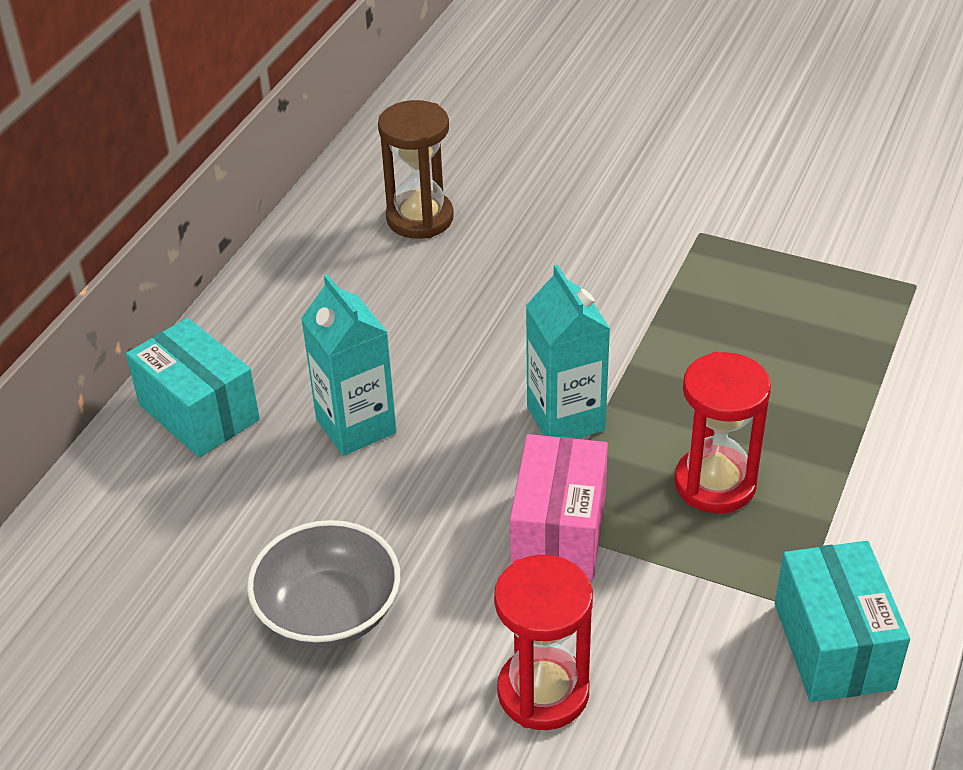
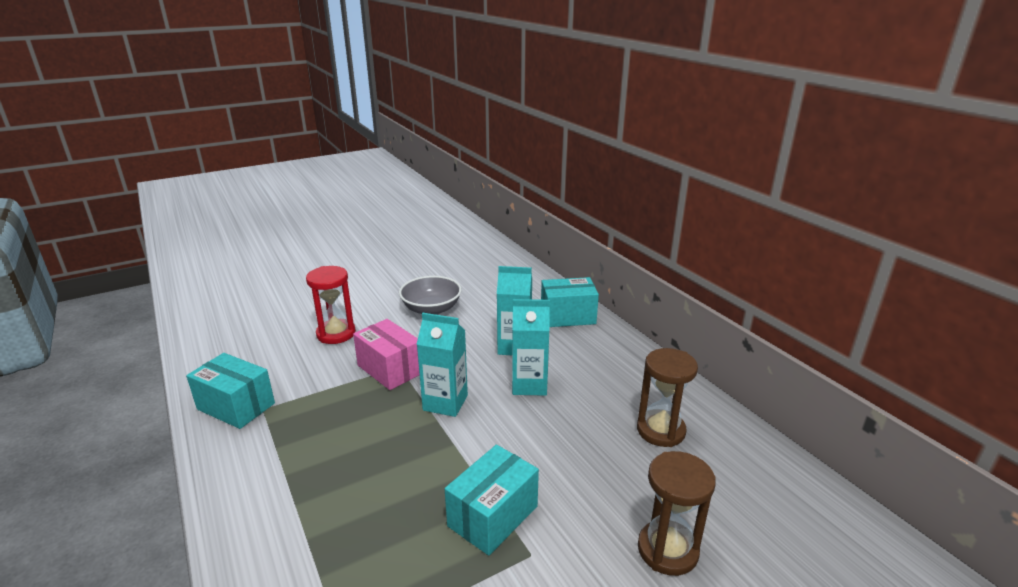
camera: 125 degrees right, 15 degrees down
red hourglass [674,352,771,513] -> none
none -> turquoise box [445,445,539,556]
none -> turquoise carton [512,299,550,396]
none -> brown hourglass [638,451,716,576]

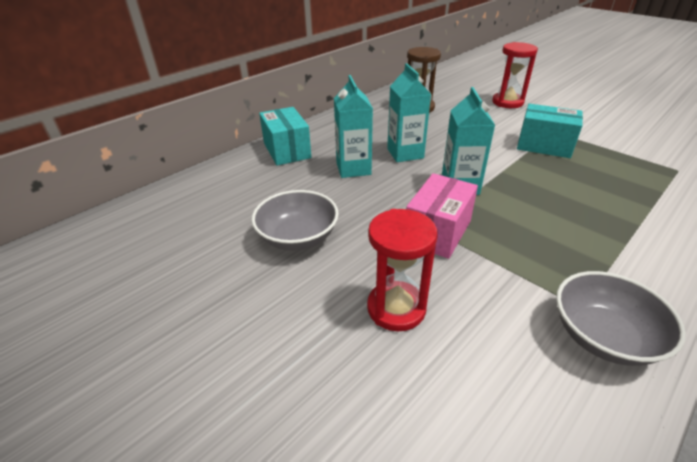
camera: 105 degrees left, 10 degrees up
turquoise box [186,353,275,429] -> grey bowl [556,271,686,366]
brown hourglass [638,451,716,576] -> red hourglass [492,42,538,108]

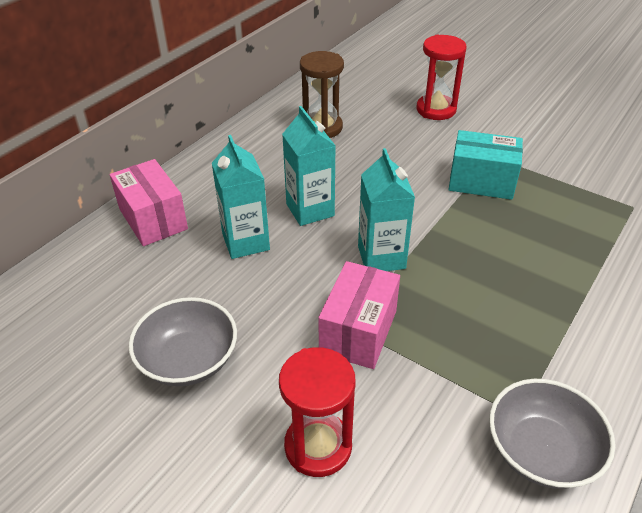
camera: 10 degrees left, 5 degrees up
turquoise box [259,107,311,166] -> pink box [110,159,188,246]

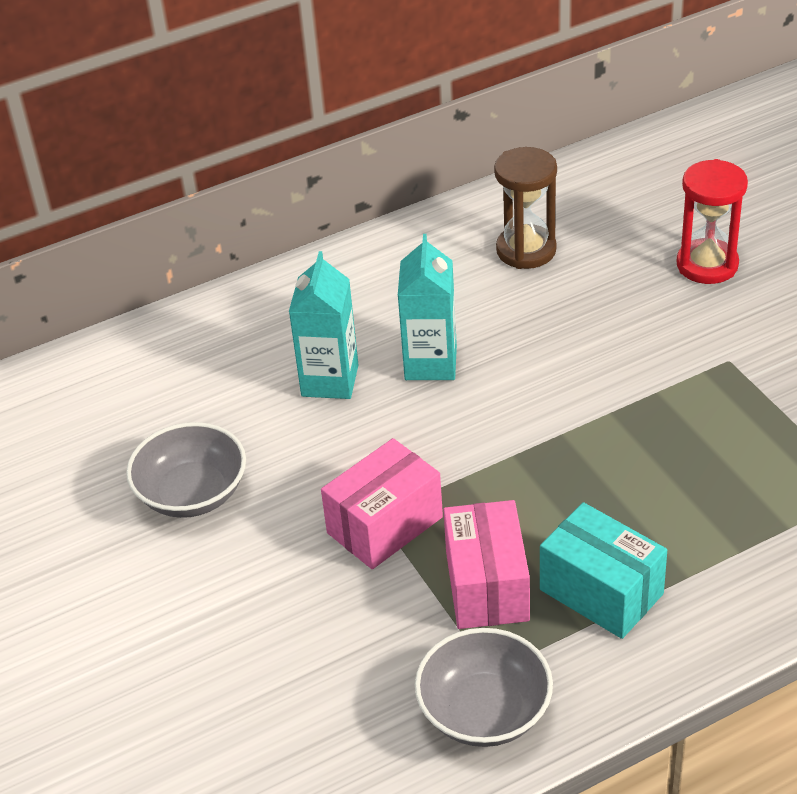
camera: 30 degrees right, 0 degrees up
pink box [110,159,188,246] -> pink box moved to [443,500,530,629]
red hourglass [279,347,356,477] -> none
turquoise carton [358,148,415,271] -> none
turquoise box [448,130,523,200] -> turquoise box moved to [540,502,667,639]

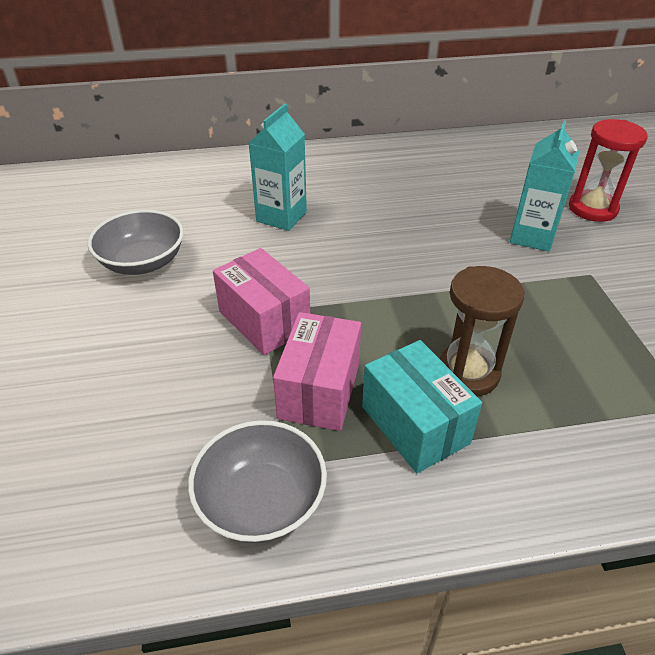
camera: 15 degrees right, 0 degrees up
pink box [321,438,443,569] -> pink box turned 75 degrees clockwise [213,248,310,355]
turquoise carton [398,234,457,380] -> turquoise carton moved to [510,120,579,251]
brown hourglass [494,147,557,269] -> brown hourglass moved to [438,266,525,397]

